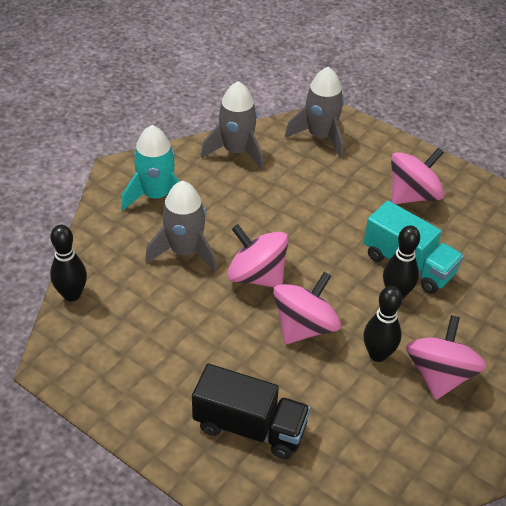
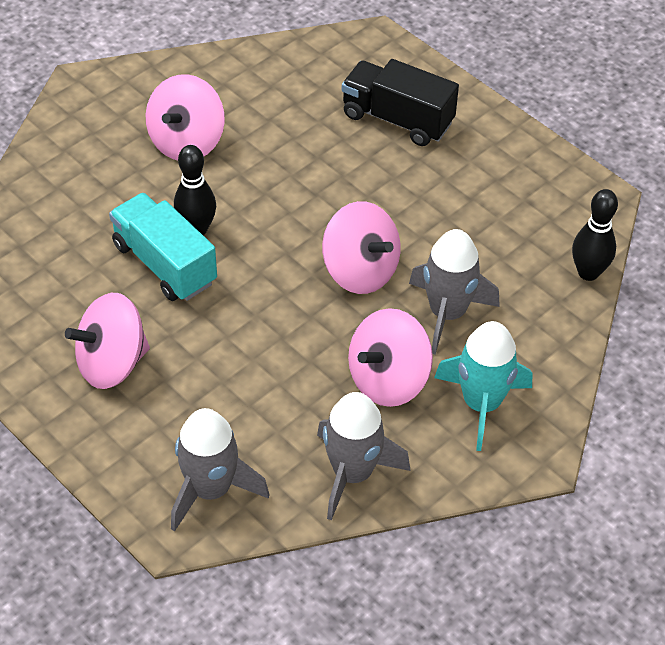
camera: 170 degrees left, 5 degrees up
pink spinning top [273,272,341,344] -> pink spinning top moved to [348,308,433,407]
black bowling pin [363,286,402,362] -> none

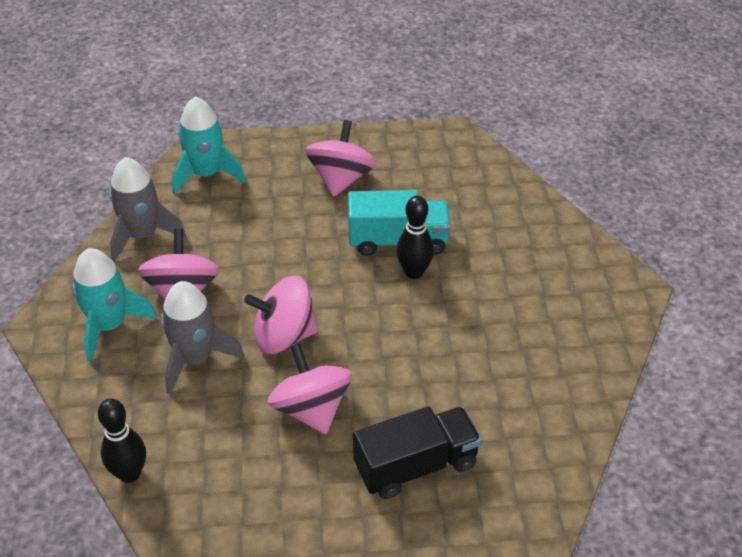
camera: 130 degrees right, 5 degrees down
pink spinning top [146,74,225,160] -> pink spinning top moved to [267,343,352,434]
grey rocket [171,408,270,532] -> turquoise rocket [172,97,246,195]

